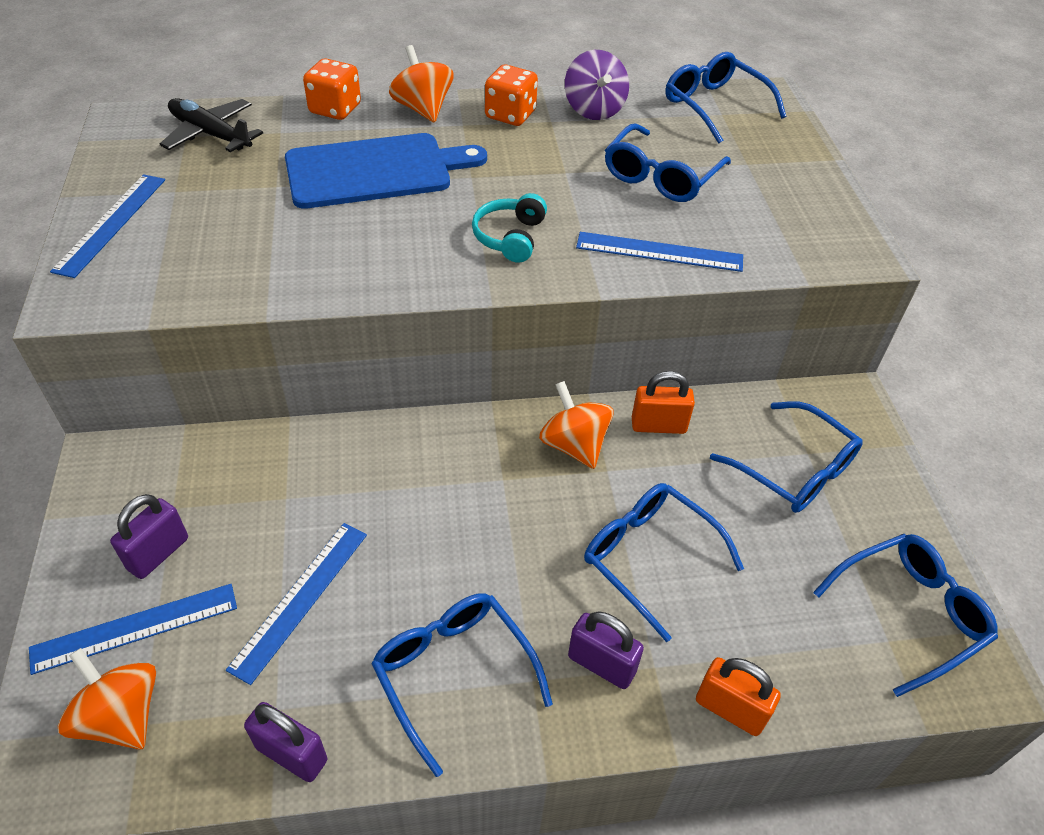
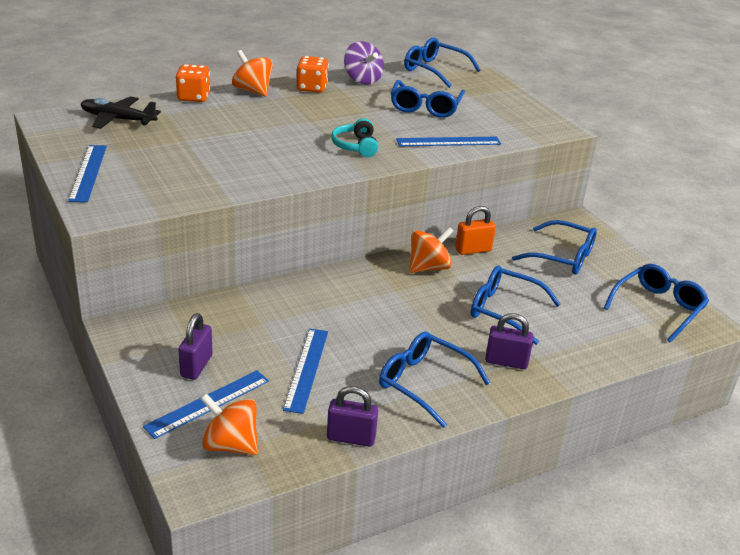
camera: 20 degrees left, 15 degrees down
blue cutting board [285,133,487,209] -> none
orange spinning top [539,381,614,469] -> orange spinning top turned 105 degrees clockwise [409,227,454,273]
orange padlock [696,657,781,736] -> none

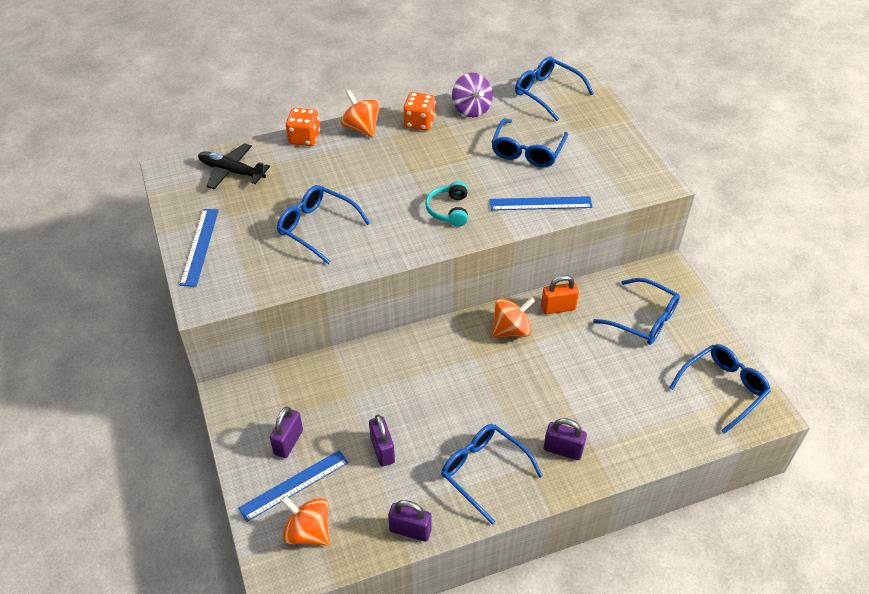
camera: 10 degrees right, 15 degrees up
blue ruler [283,329,328,414] -> purple padlock [369,415,395,467]
blue glasses [471,266,561,345] -> blue glasses moved to [277,185,370,264]

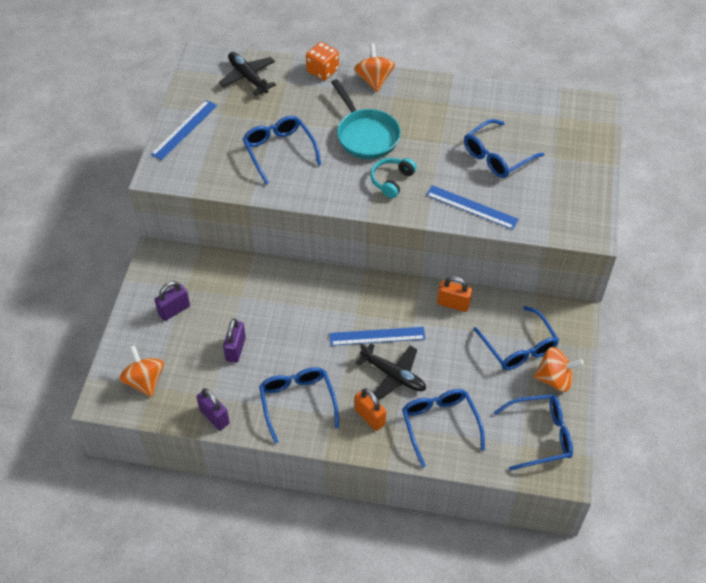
camera: 30 degrees right, 5 degrees up
blue ruler [238,450,348,522] -> blue ruler moved to [330,327,426,346]
orange dice [403,92,436,131] -> none
purple spinning top [452,73,493,117] -> none
orange spinning top [492,297,535,337] -> orange spinning top moved to [534,347,584,392]
blue glasses [515,57,594,121] -> blue glasses moved to [402,389,485,468]
purple padlock [544,418,587,460] -> orange padlock [355,388,386,431]
none -> turquoise pan [331,79,401,159]
none -> black plane [355,343,426,400]

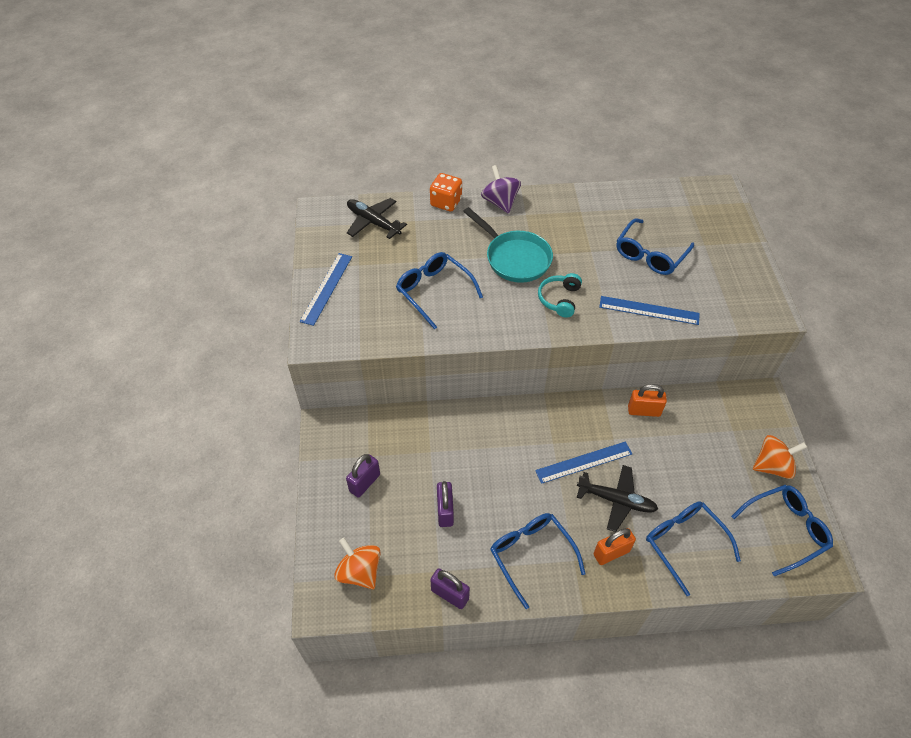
camera: 15 degrees left, 0 degrees up
orange spinning top [354,43,395,92] -> purple spinning top [481,165,521,214]
orange padlock [355,388,386,431] -> orange padlock turned 60 degrees counterclockwise [594,528,636,565]
blue glasses [473,306,559,370] -> none

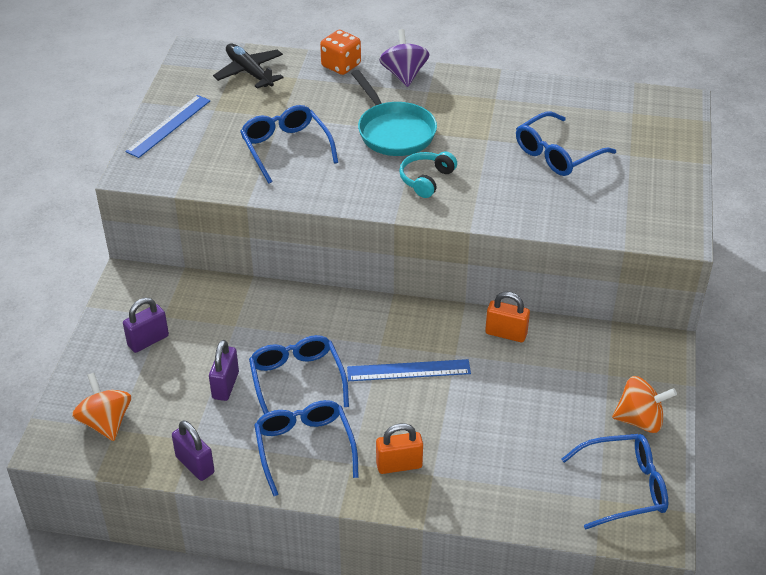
camera: 15 degrees right, 10 degrees down
black plane [577,465,658,532] -> none
blue ruler [599,296,700,325] -> none
blue glasses [646,501,741,596] -> blue glasses moved to [249,335,349,414]

